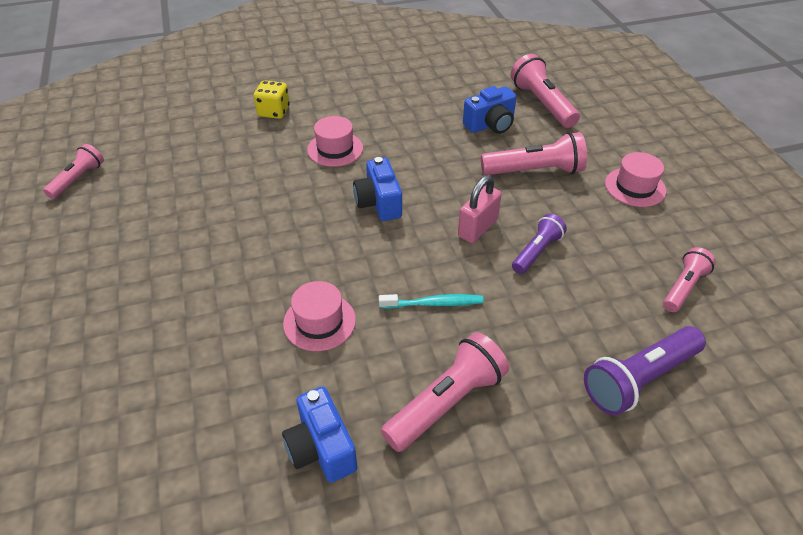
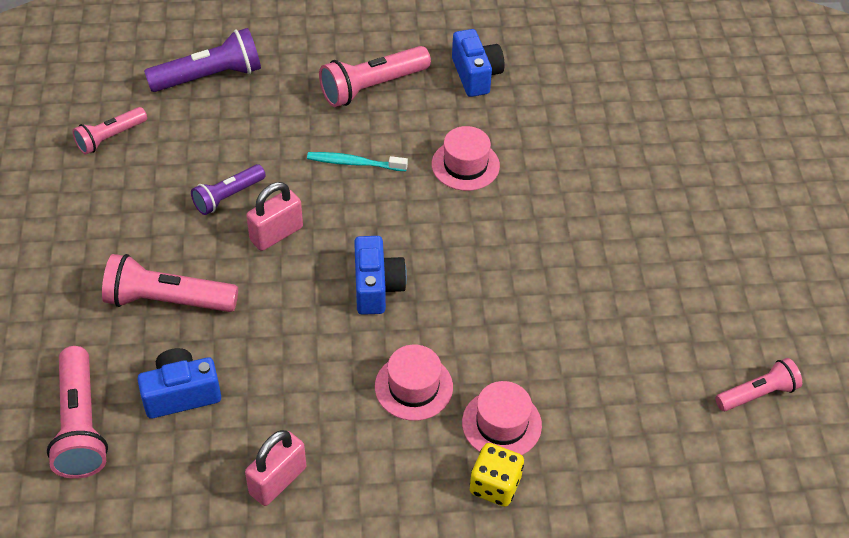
camera: 170 degrees left, 5 degrees up
pink flashlight [43,144,104,199] -> pink flashlight turned 150 degrees counterclockwise [715,358,802,411]
pink hat [605,152,666,207] -> pink hat moved to [462,381,542,455]
none -> pink padlock [245,430,306,506]

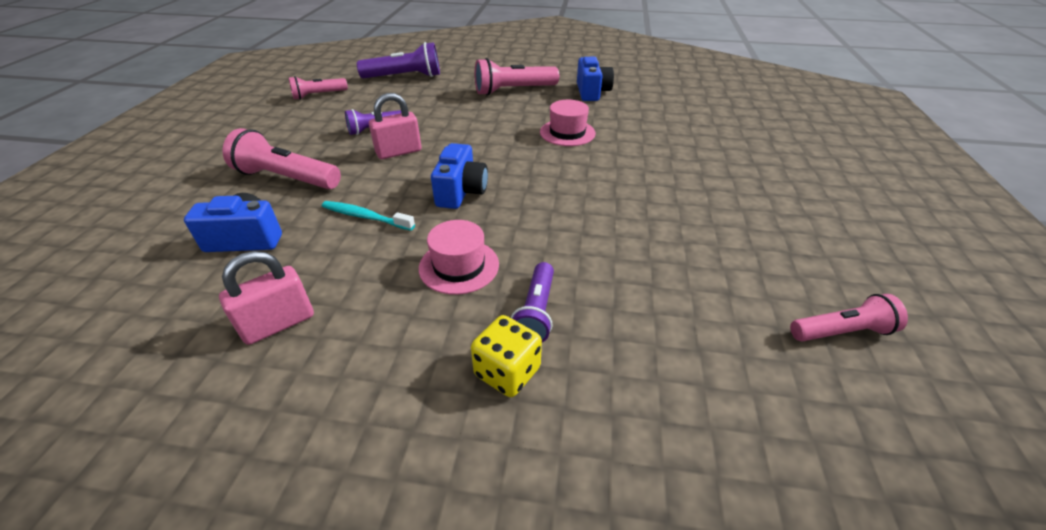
camera: 15 degrees right, 10 degrees down
pink flashlight [47,346,108,479] -> none
turquoise toothbrush [307,152,408,171] -> turquoise toothbrush moved to [322,201,415,231]
pink hat [462,381,542,455] -> purple flashlight [511,262,554,342]

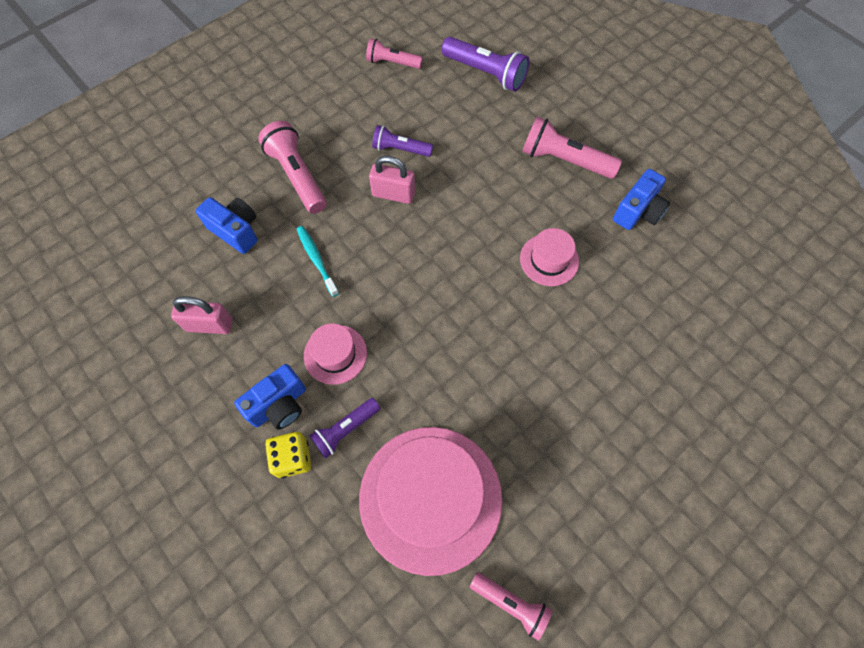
camera: 40 degrees right, 25 degrees up
blue camera [431,143,488,209] -> blue camera moved to [234,364,306,430]
none -> pink hat [359,427,502,576]

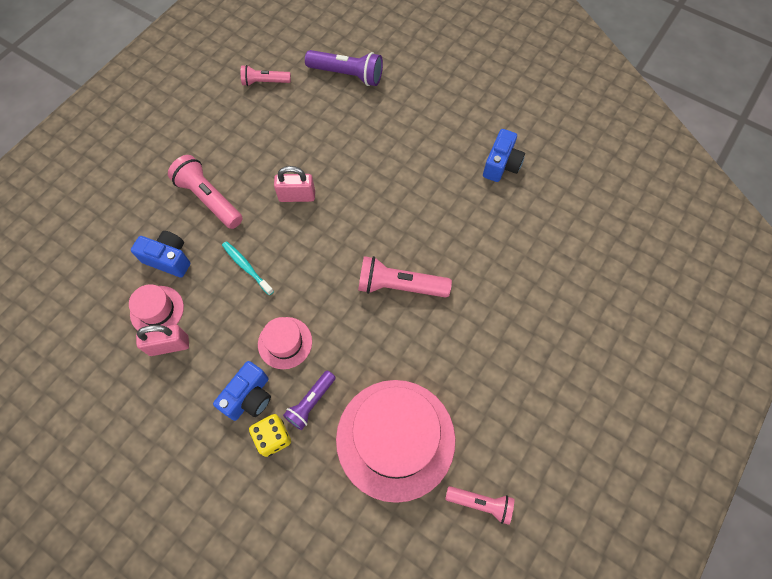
camera: 15 degrees left, 0 degrees up
purple flashlight [372,125,433,157] -> none
pink hat [520,228,579,286] -> pink hat moved to [129,284,184,331]
pink flashlight [522,116,622,179] -> pink flashlight moved to [358,256,452,298]

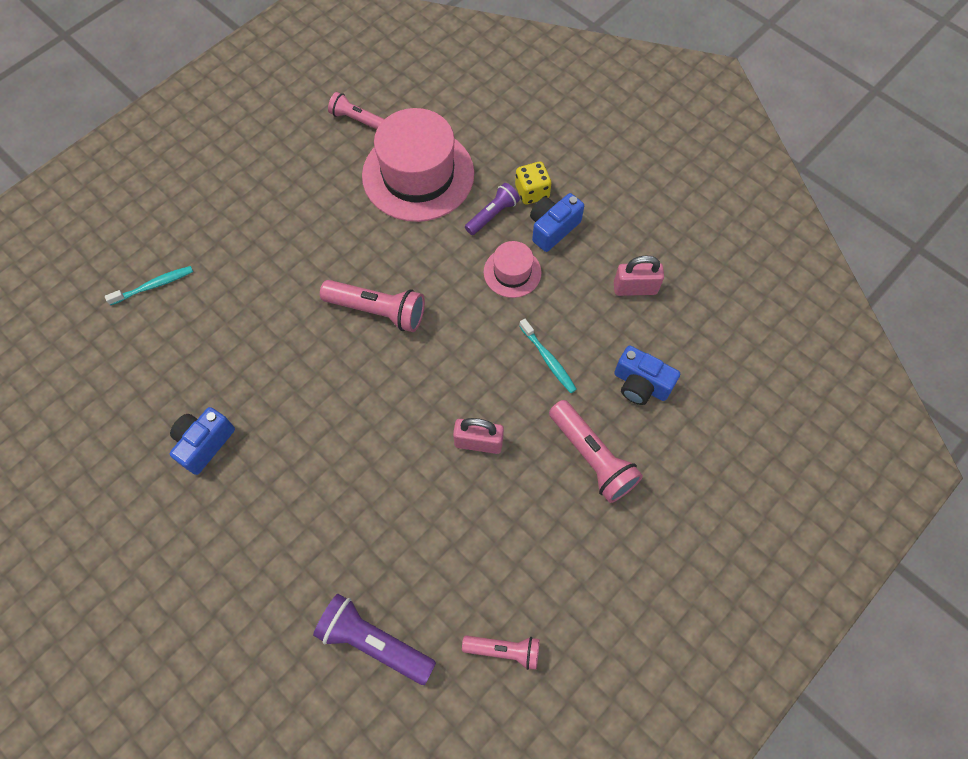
camera: 170 degrees left, 0 degrees up
pink hat [129,284,184,331] -> none
none -> turquoise toothbrush [105,266,193,305]

